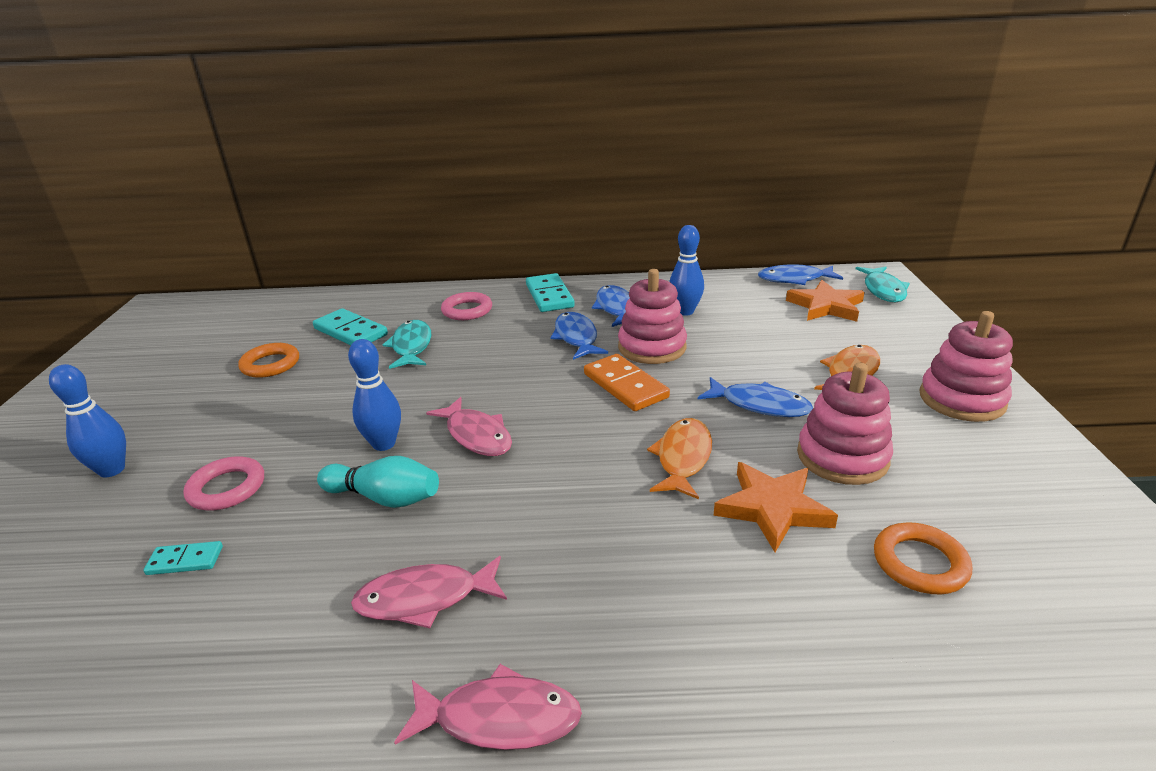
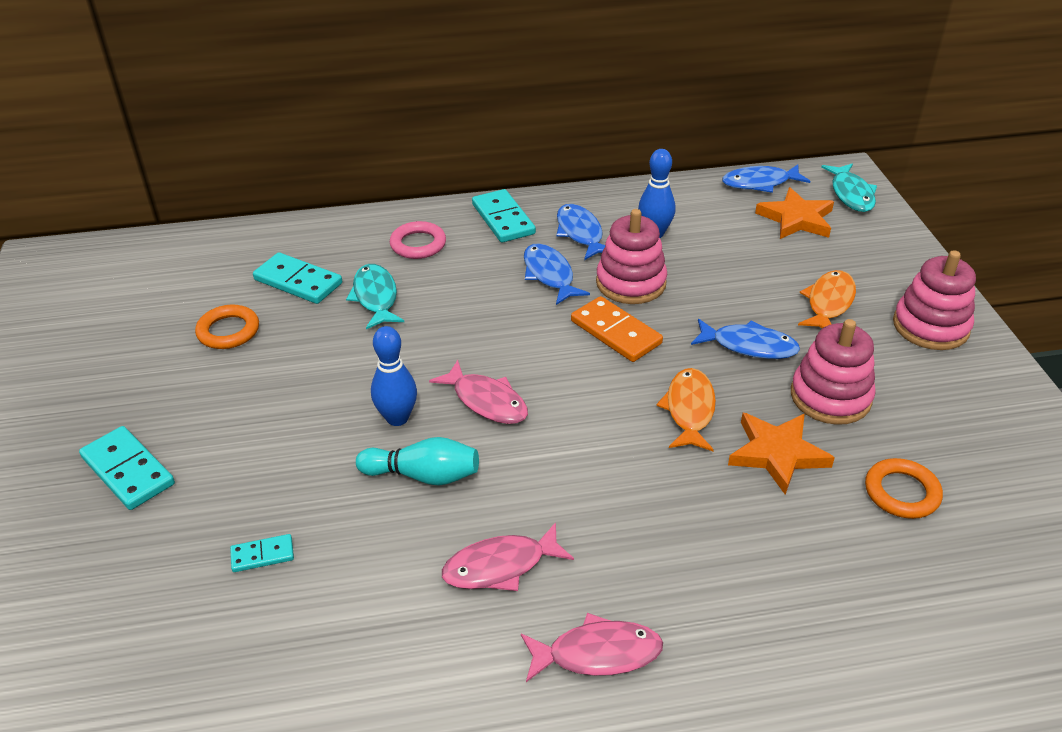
camera: 10 degrees left, 10 degrees up
blue bowling pin [49,364,126,478] -> turquoise domino [79,426,175,510]
pink ring [183,456,264,510] -> none

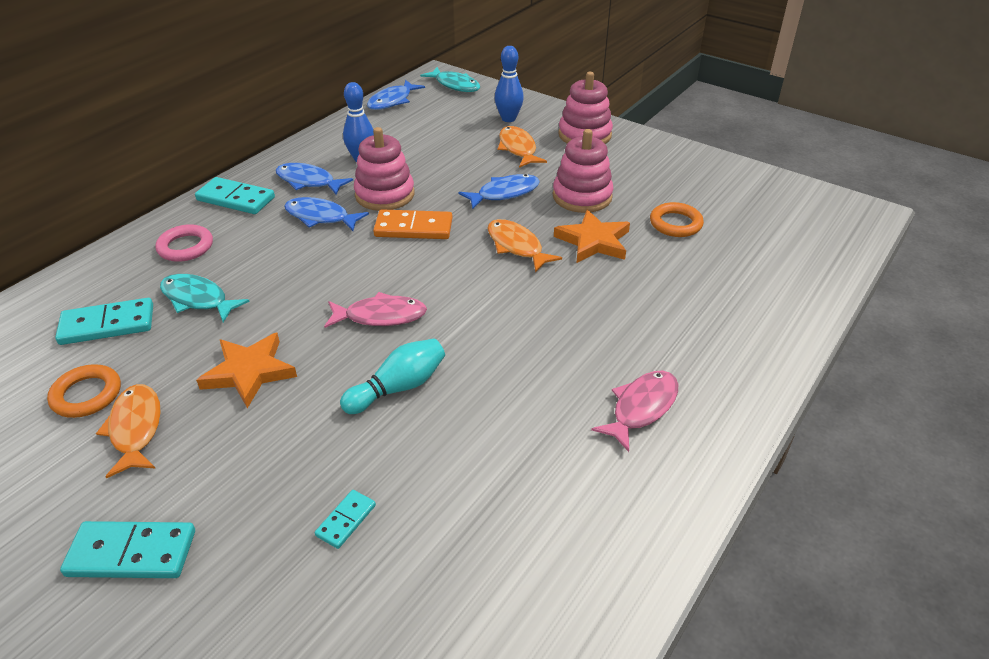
camera: 45 degrees left, 0 degrees up
blue bowling pin [371,326,417,426] -> blue bowling pin moved to [495,46,524,122]
pink fish [442,522,574,591] -> none
orange star [755,187,834,239] -> orange star moved to [196,333,297,408]
none -> orange fish [96,384,161,478]

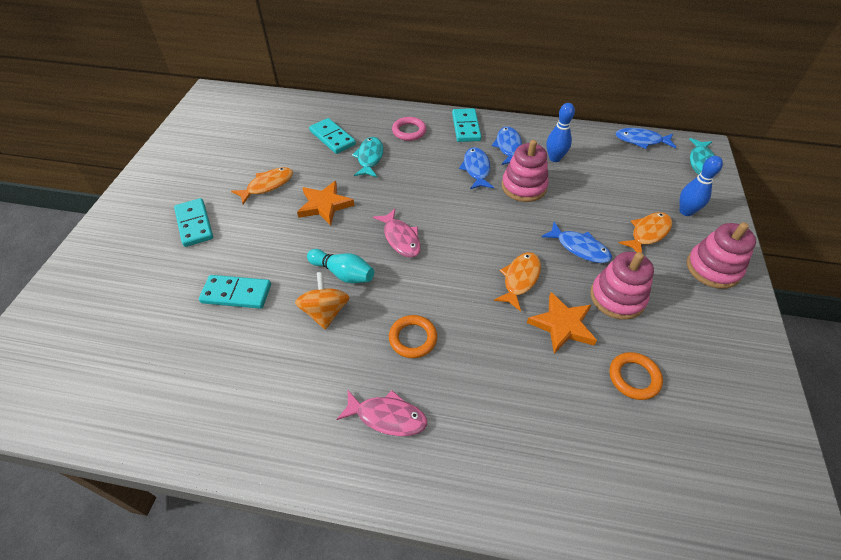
camera: 65 degrees right, 10 degrees up
orange ring [47,364,121,418] -> orange ring moved to [389,315,437,358]
turquoise domino [315,490,376,549] -> turquoise domino [199,275,271,309], size x1.82
orange domino [373,209,452,239] -> none
none -> orange spinning top [295,272,350,330]

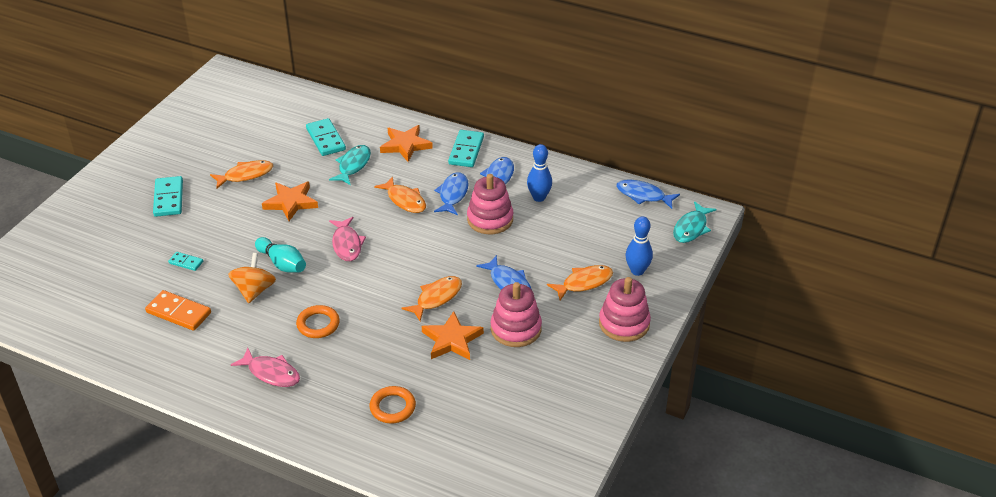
camera: 15 degrees right, 10 degrees down
turquoise domino [199,275,271,309] -> turquoise domino [168,252,203,271], size x0.55
pink ring [392,117,426,141] -> orange star [380,125,433,162]
orange ring [609,352,663,400] -> orange ring moved to [370,386,416,424]
none -> orange domino [145,290,211,331]
none -> orange fish [374,176,426,213]

